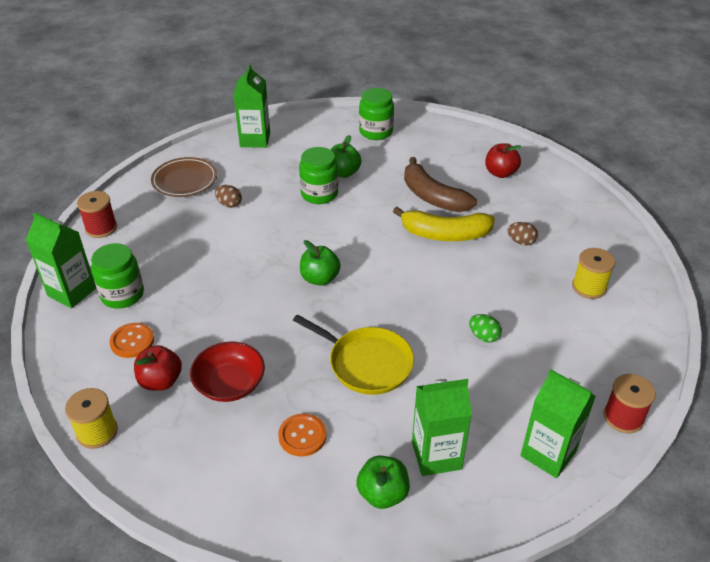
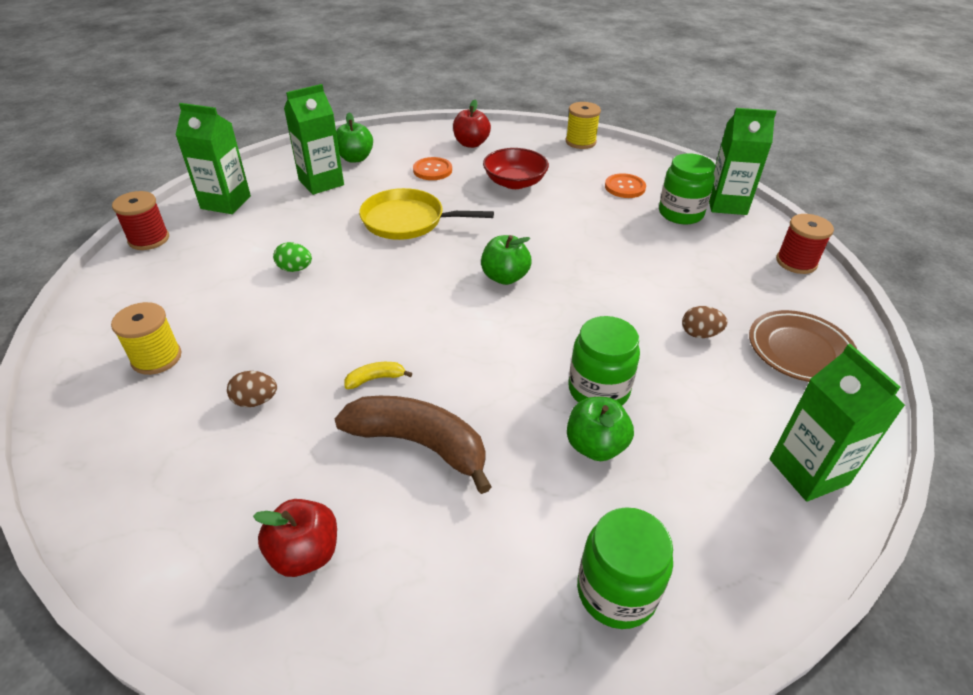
camera: 155 degrees right, 0 degrees up
red apple [134,345,182,391] -> red apple moved to [453,100,491,148]
yellow banana [393,207,495,241] -> yellow banana [344,362,412,389], size x0.43

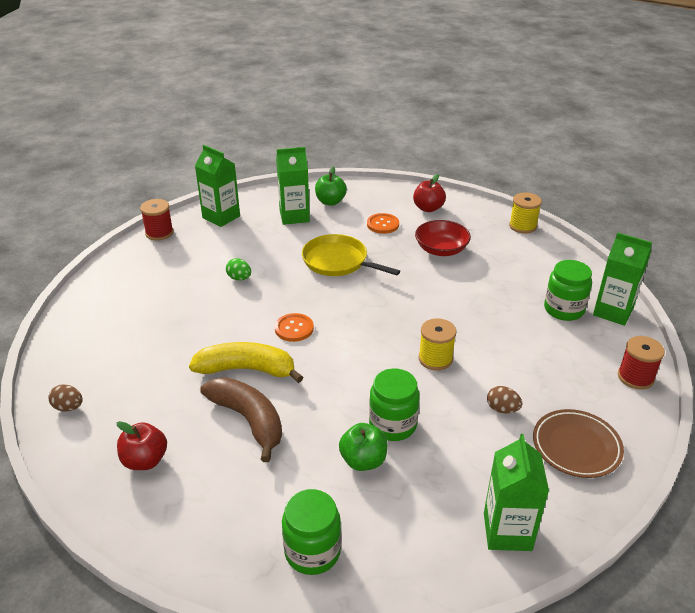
camera: 25 degrees right, 5 degrees down
yellow spool [111,302,182,375] -> yellow spool moved to [418,318,456,371]
brown egg [227,371,277,407] -> brown egg moved to [48,384,83,411]
yellow banana [344,362,412,389] -> yellow banana [189,342,303,383], size x2.35
green apple [481,235,532,285] -> none
orange button [605,173,646,198] -> orange button moved to [275,313,314,342]

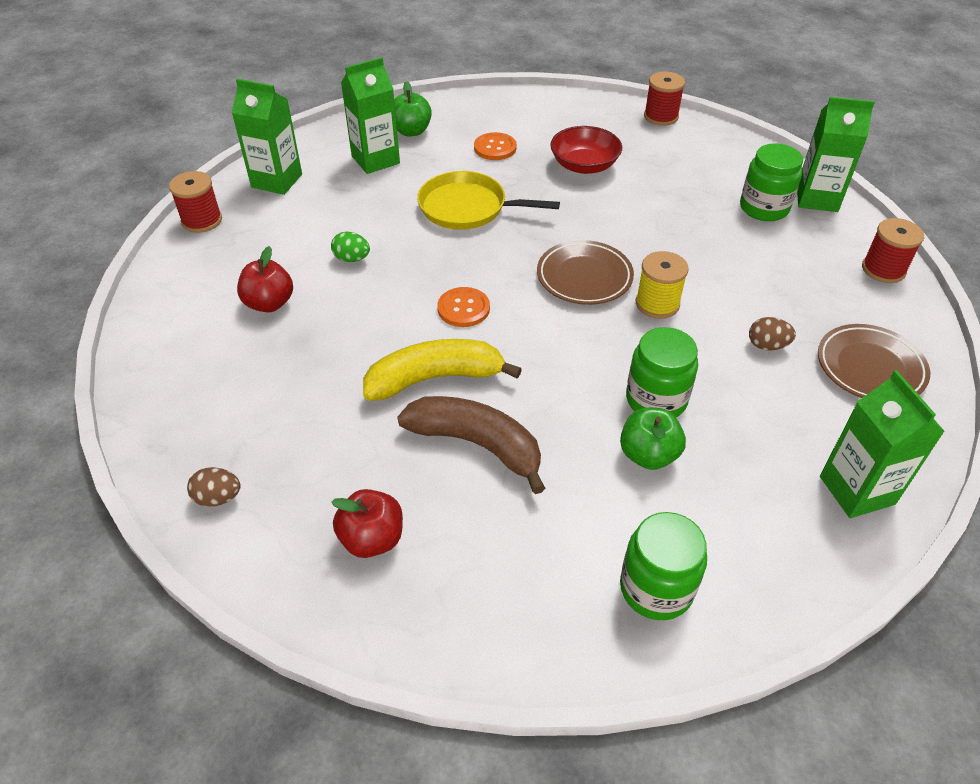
camera: 20 degrees left, 10 degrees up
red apple [413,174,446,212] -> red apple moved to [237,246,293,312]
yellow spool [509,192,542,234] -> red spool [644,71,685,126]
none -> brown plate [537,240,634,305]

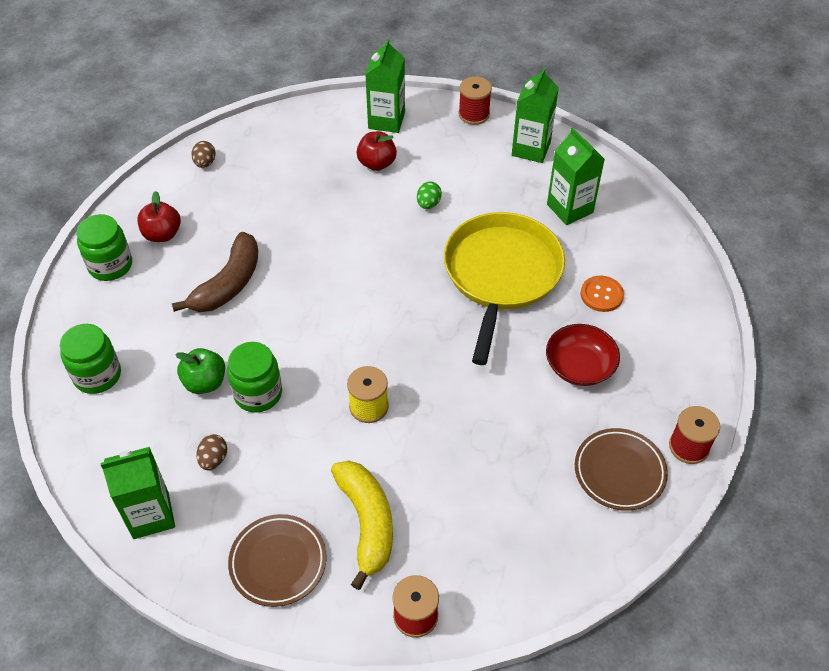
camera: 90 degrees right, 5 degrees up
yellow banana [363,339,522,401] -> yellow banana moved to [331,461,393,590]
green apple [394,81,432,136] -> none
yellow pan [417,171,560,230] -> yellow pan [444,212,565,365], size x1.52
orange button [437,287,490,327] -> none
brown plate [537,240,634,305] -> brown plate moved to [575,428,668,511]
green jar [740,143,803,221] -> green jar moved to [77,214,132,281]
brown egg [749,317,796,350] -> brown egg moved to [196,434,227,470]
green carton [797,97,875,212] -> green carton moved to [365,39,405,133]

